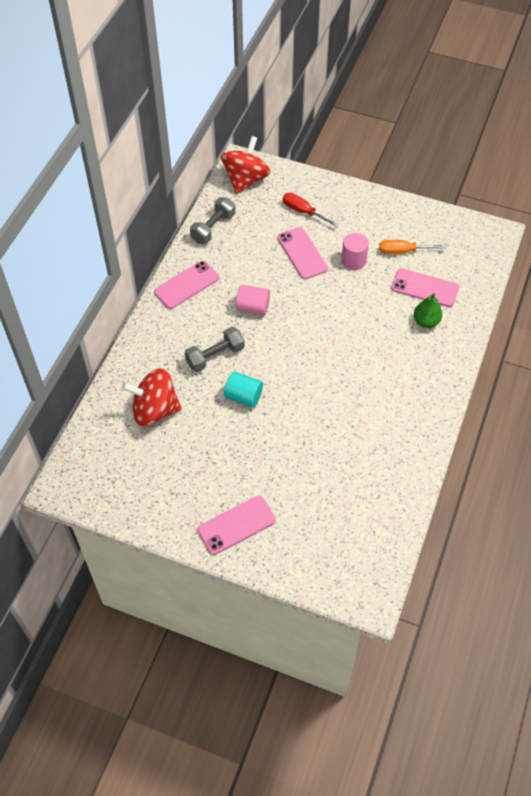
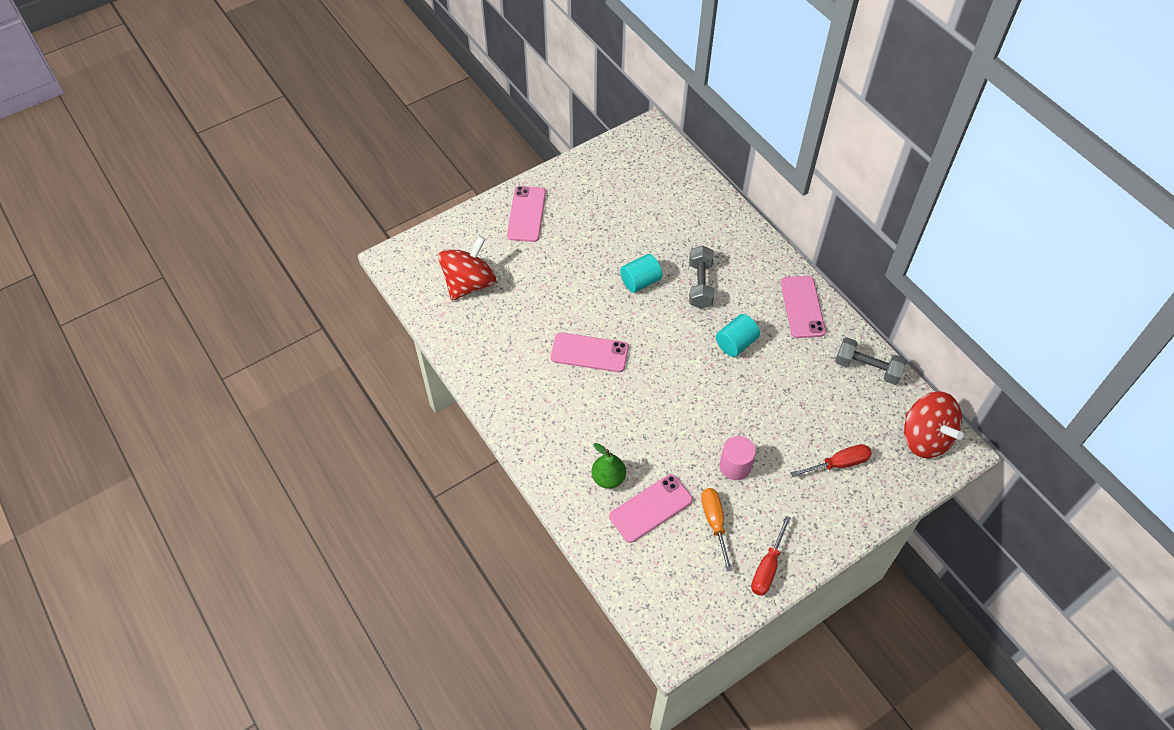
camera: 125 degrees right, 0 degrees up
red spinning top [122,368,182,426] -> red spinning top moved to [438,236,496,300]
grey dumbbell [190,197,235,244] -> grey dumbbell turned 45 degrees counterclockwise [835,337,907,385]
pink cylinder [236,285,270,315] -> turquoise cylinder [716,314,760,357]
pink phone [277,227,328,279] -> pink phone moved to [551,332,629,372]
orange screwdriver [379,240,446,254] -> orange screwdriver turned 45 degrees counterclockwise [701,488,732,572]
none -> red screwdriver [751,516,791,596]

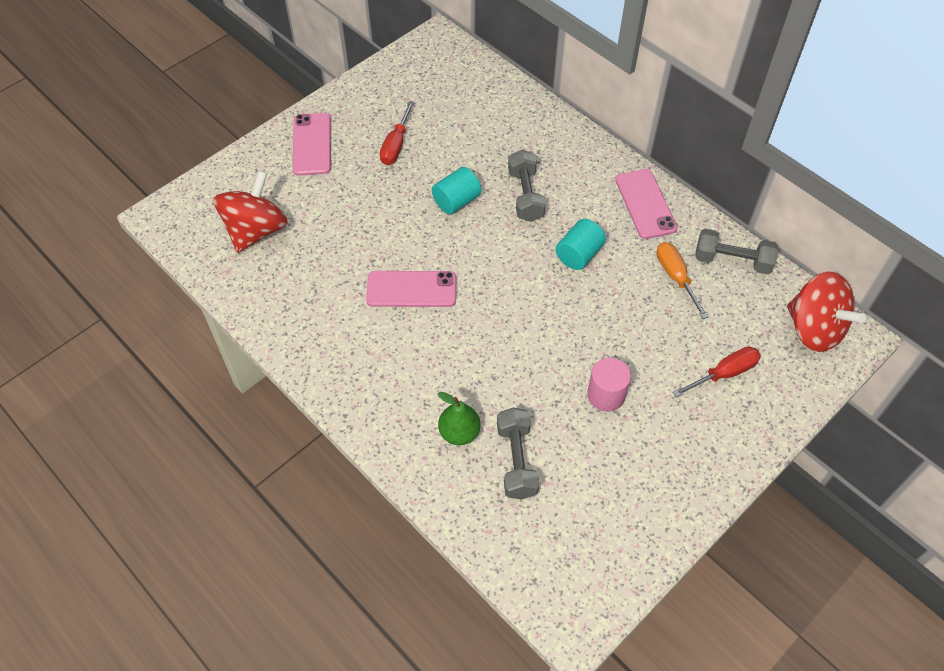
camera: 10 degrees left, 0 degrees up
pink phone [609,474,693,543] -> grey dumbbell [497,407,539,499]
orange screwdriver [701,488,732,572] -> orange screwdriver moved to [656,242,709,319]
red screwdriver [751,516,791,596] -> red screwdriver moved to [380,101,414,165]

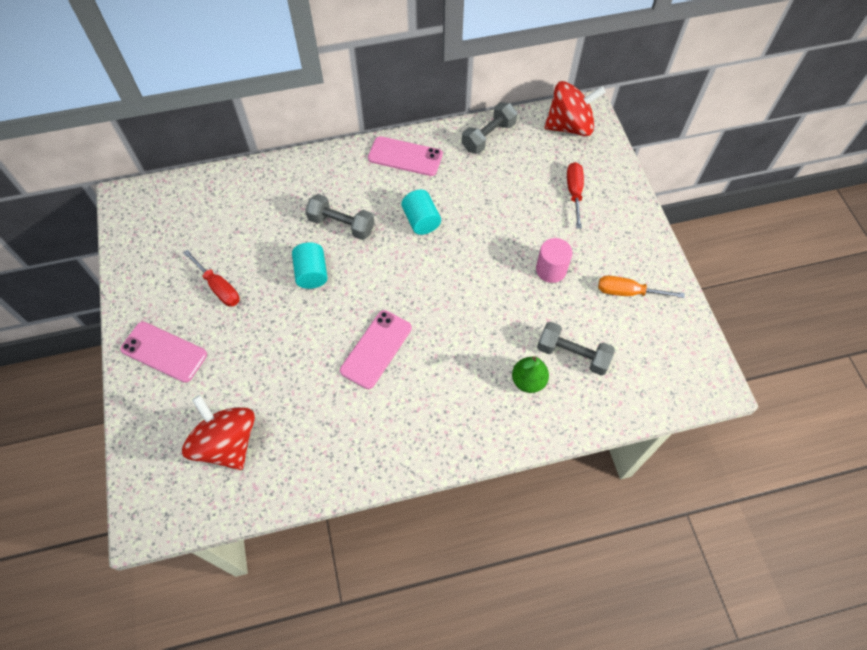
camera: 60 degrees left, 5 degrees up
orange screwdriver [656,242,709,319] -> orange screwdriver moved to [598,276,685,298]

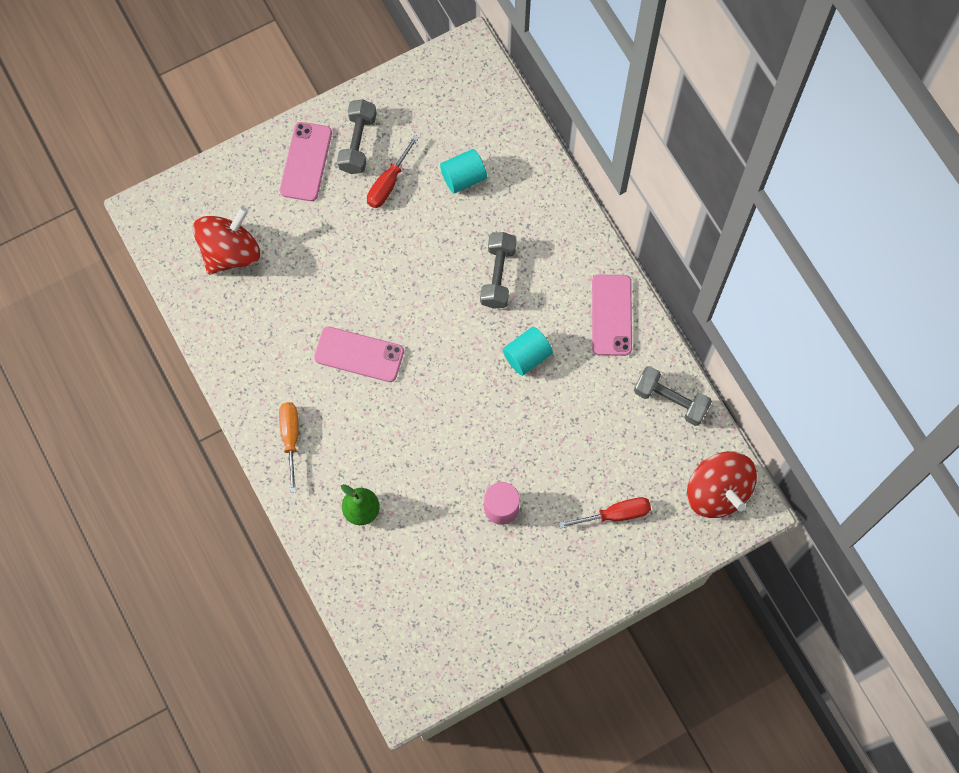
camera: 75 degrees right, 10 degrees up
turquoise cylinder [292,242,328,289] -> turquoise cylinder moved to [440,149,487,193]
grey dumbbell [537,322,615,375] -> grey dumbbell moved to [337,99,377,174]
orange screwdriver [598,276,685,298] -> orange screwdriver moved to [279,402,299,493]

